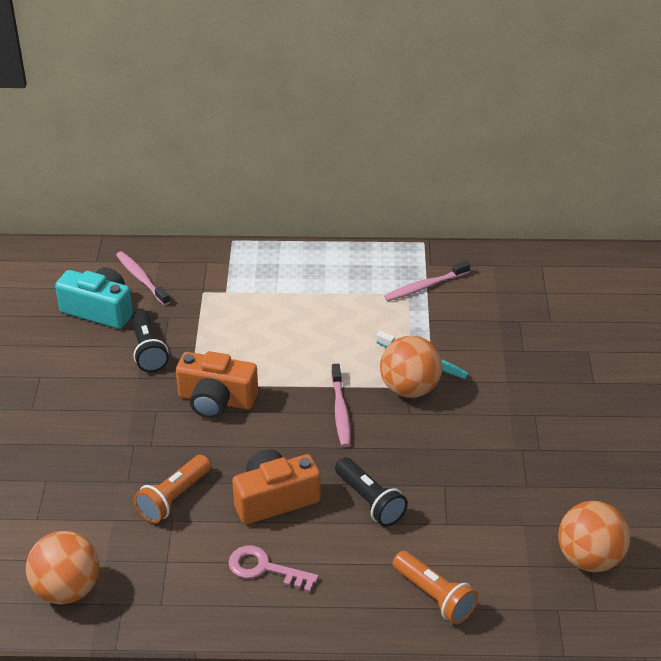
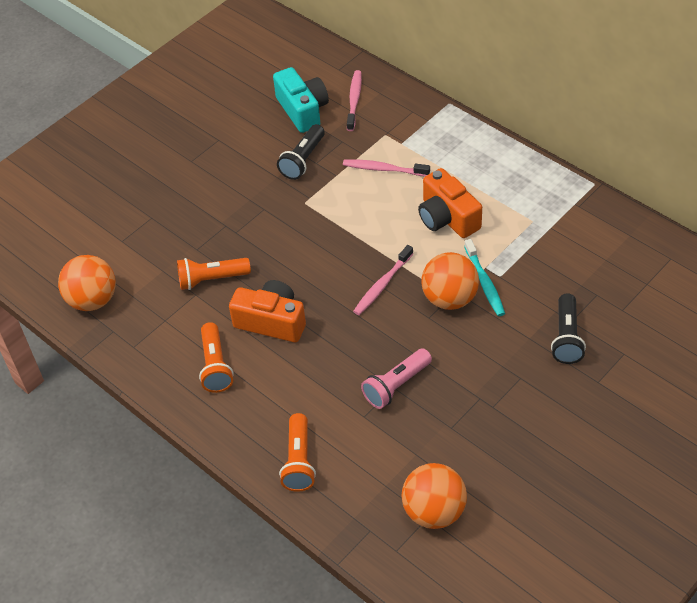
camera: 45 degrees right, 10 degrees up
orange camera [176,351,258,419] -> orange camera moved to [418,168,482,238]
pink key [228,545,319,593] -> orange flashlight [199,322,234,393]
black flashlight [335,457,408,527] -> black flashlight moved to [551,293,586,364]
pink toothbrush [384,261,470,301] -> pink toothbrush moved to [343,159,430,176]
none -> pink flashlight [361,348,432,409]

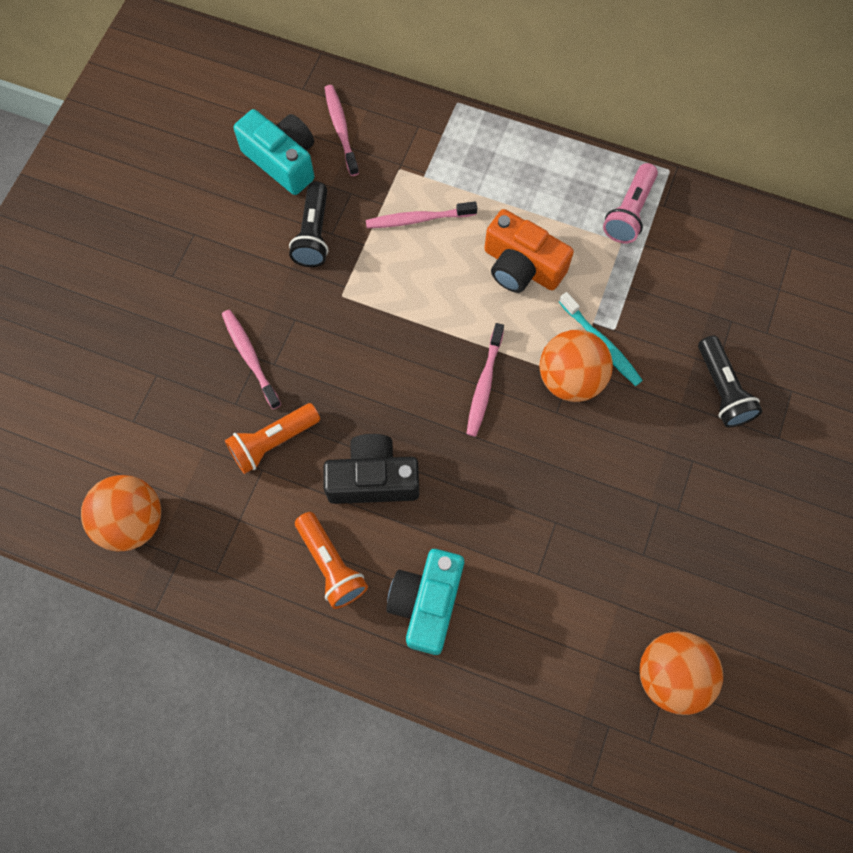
camera: 25 degrees left, 20 degrees up
orange camera [229,280,306,342] -> black camera [323,434,419,504]
orange flashlight [279,413,316,492] -> none
pink flashlight [361,348,432,409] -> pink flashlight moved to [603,163,658,243]
none -> pink toothbrush [222,310,281,409]
none -> turquoise camera [386,549,464,655]

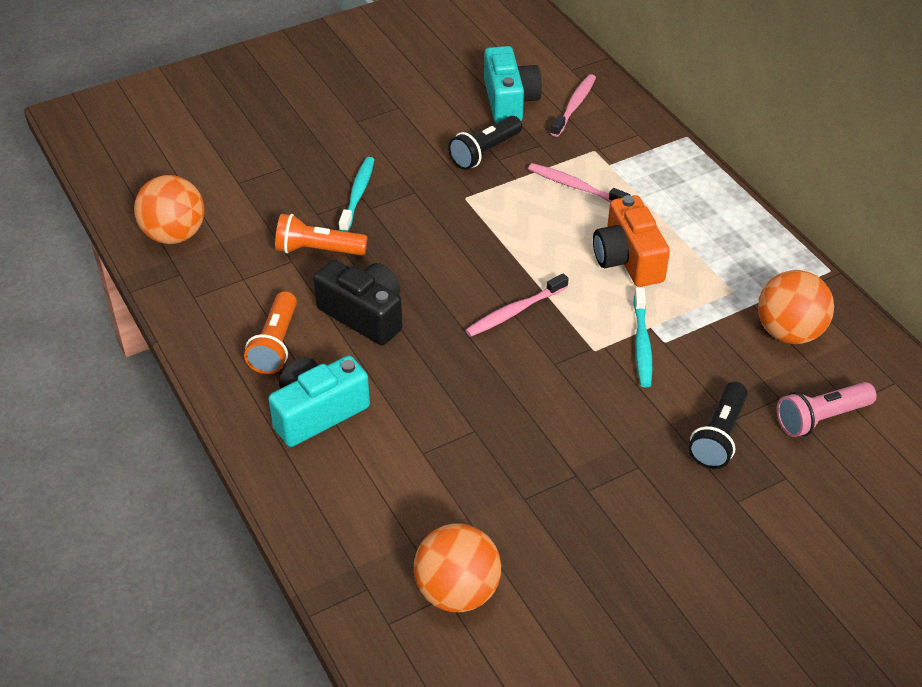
camera: 40 degrees right, 25 degrees down
pink toothbrush [222,310,281,409] -> turquoise toothbrush [339,157,374,232]
orange ball [540,330,613,402] -> orange ball moved to [758,270,834,344]
pink flashlight [603,163,658,243] -> pink flashlight moved to [777,382,876,437]

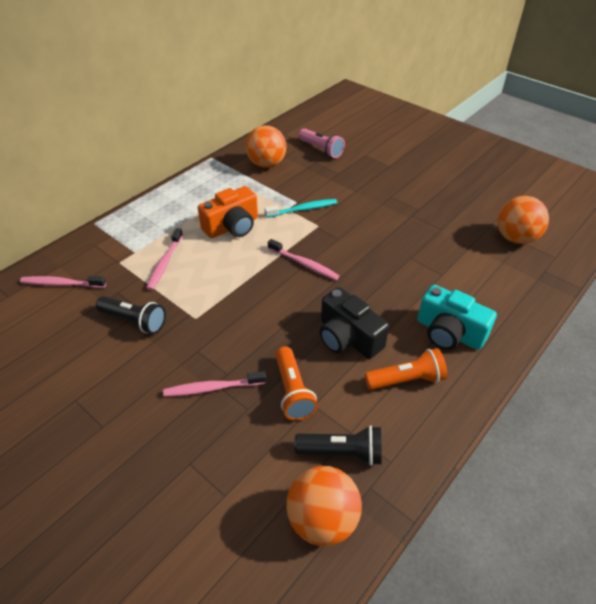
camera: 110 degrees left, 0 degrees up
black camera [313,260,403,345] -> black camera turned 60 degrees counterclockwise [320,287,389,359]
turquoise toothbrush [339,157,374,232] -> pink toothbrush [163,371,266,397]
turquoise camera [484,46,542,123] -> none
black flashlight [688,382,748,469] -> black flashlight moved to [294,425,382,466]

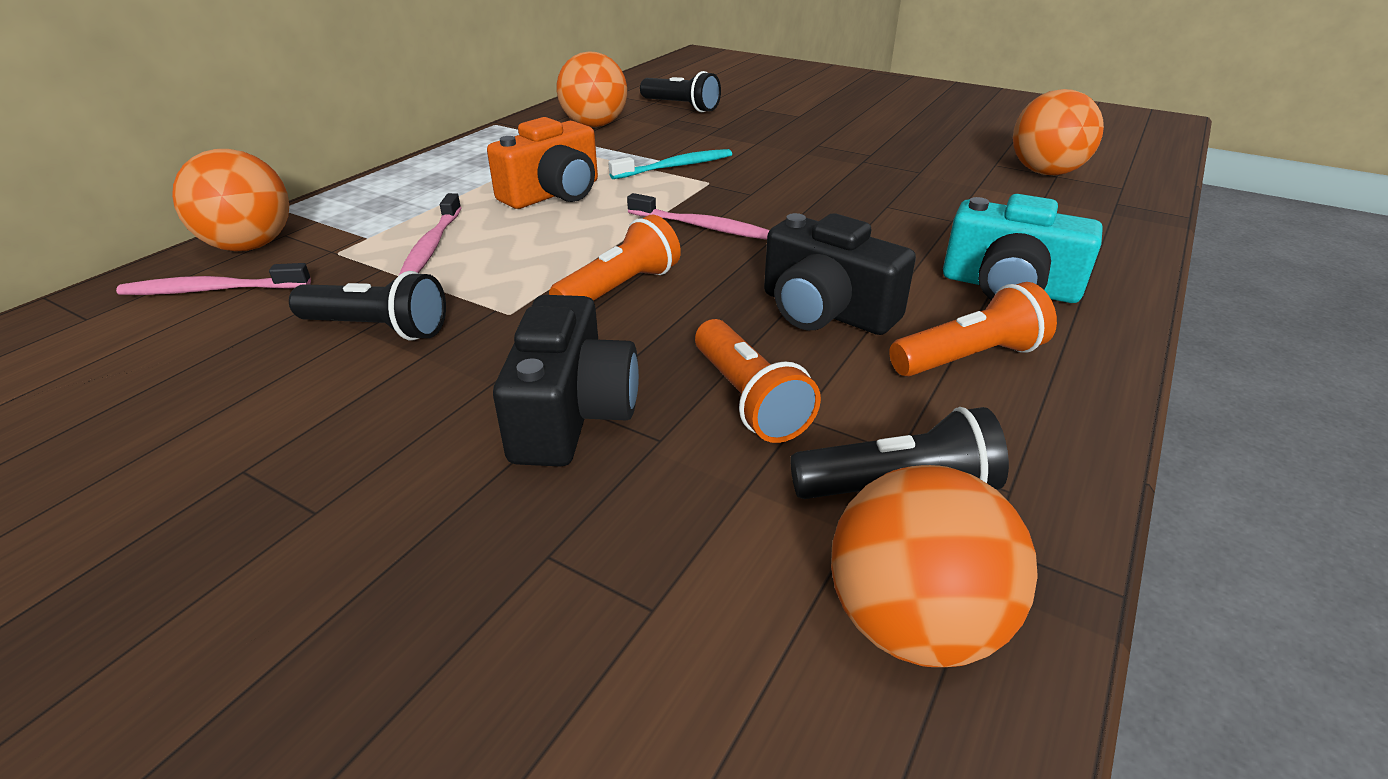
camera: 10 degrees left, 10 degrees down
pink toothbrush [163,371,266,397] -> black camera [493,295,639,467]
pink flashlight [299,128,345,158] -> black flashlight [640,71,721,112]
none -> orange ball [172,149,289,252]
none -> orange flashlight [549,215,681,301]

